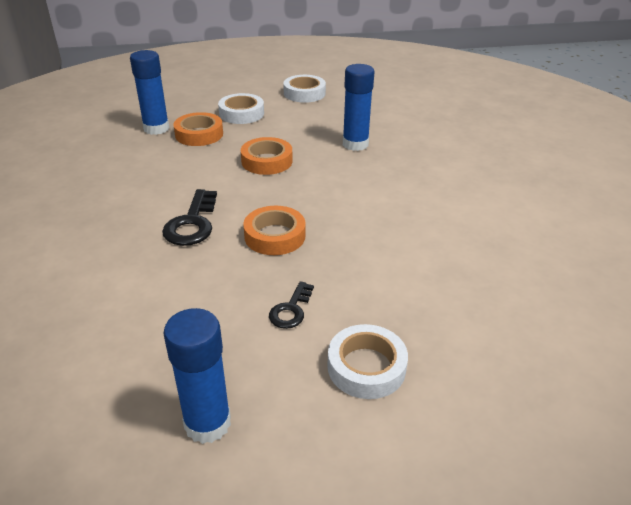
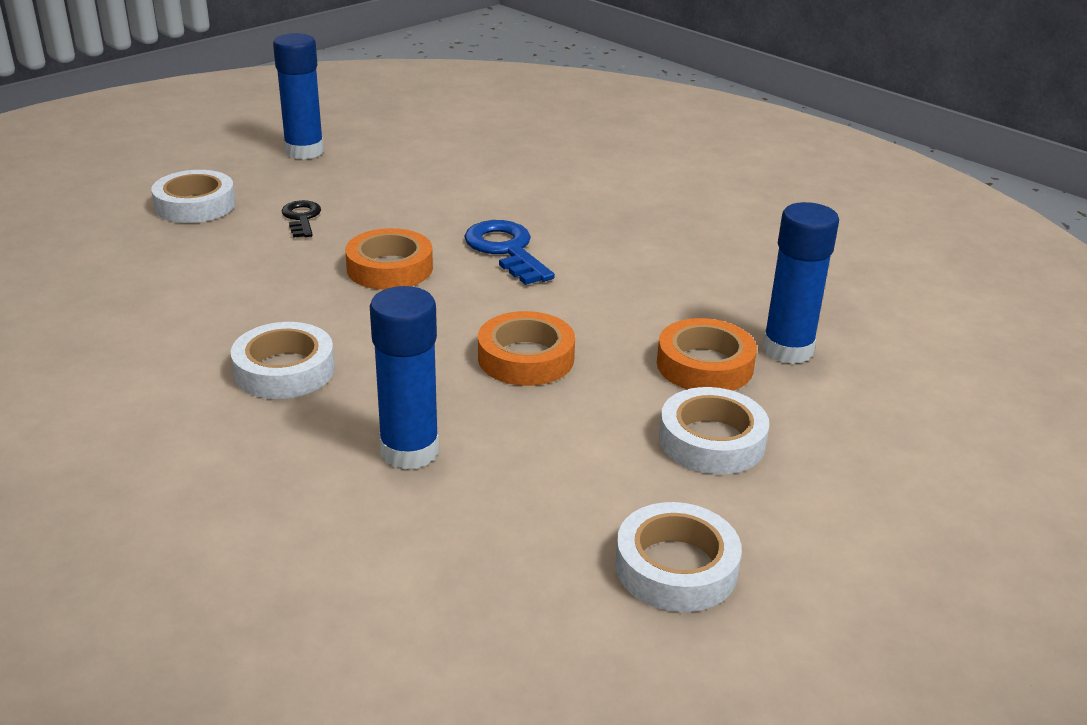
camera: 145 degrees right, 5 degrees down
black key [162,189,217,246] -> blue key [464,220,555,285]
none -> white tape [231,322,335,399]

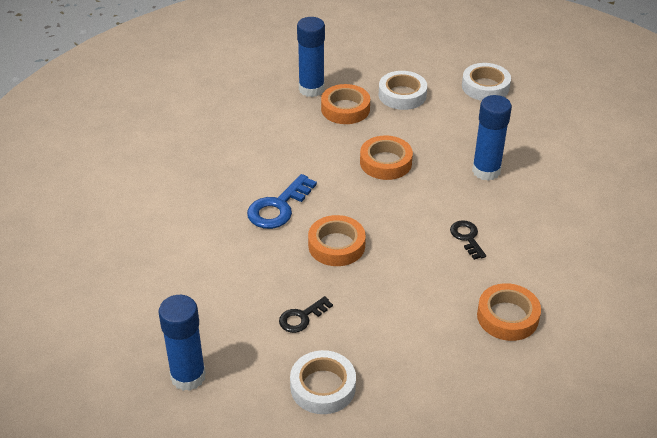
camera: 115 degrees left, 10 degrees up
white tape [231,322,335,399] -> black key [450,220,486,260]
none -> orange tape [477,283,541,341]

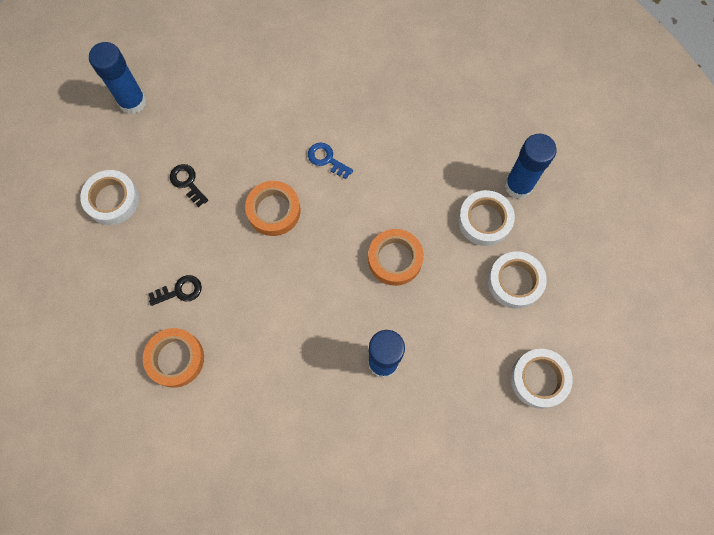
camera: 90 degrees right, 30 degrees up
blue key [247,174,317,229] -> blue key [308,143,353,179], size x0.61
orange tape [321,84,370,124] -> white tape [458,190,515,246]
black key [450,220,486,260] -> black key moved to [148,275,202,306]

